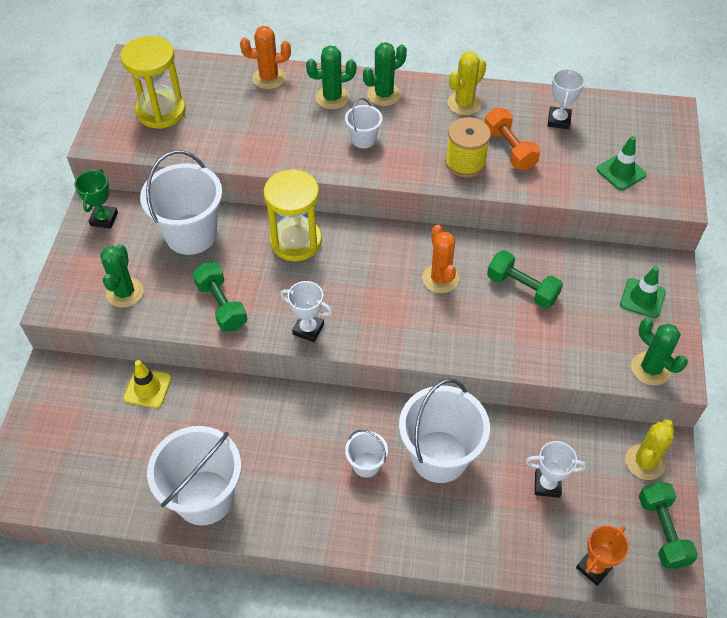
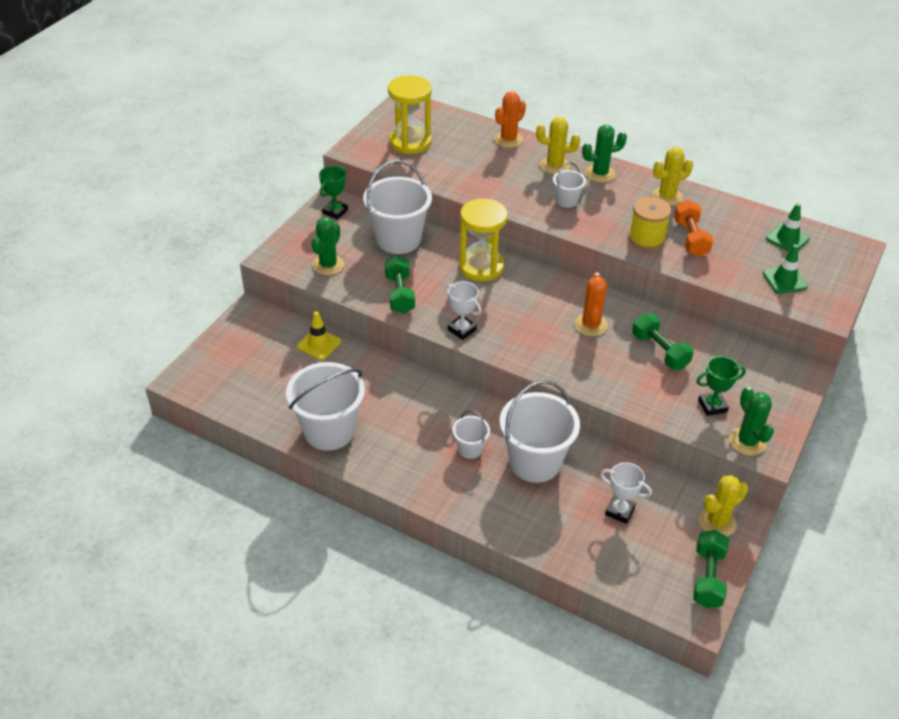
camera: 20 degrees right, 10 degrees down
orange cactus [240,26,291,89] -> orange cactus turned 60 degrees counterclockwise [494,91,526,148]
green cactus [306,45,356,109] -> yellow cactus [536,117,580,174]
white trophy [547,68,585,129] -> none
orange trophy [576,525,629,586] -> none
green traffic cone [620,266,666,318] -> green traffic cone moved to [766,203,810,252]
none -> green trophy [696,356,746,416]

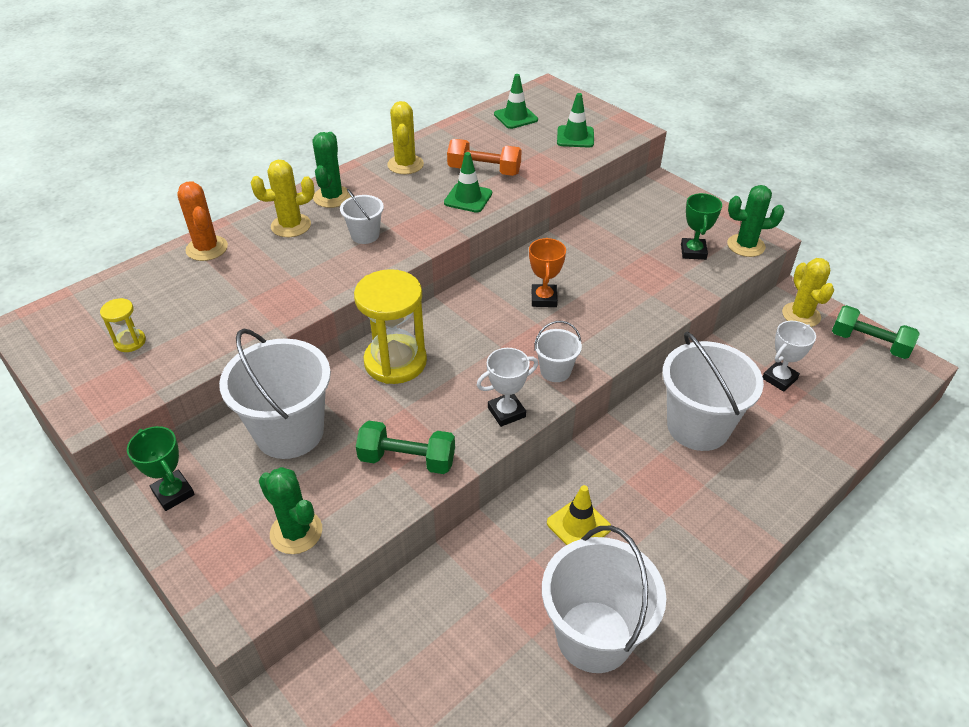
camera: 70 degrees left, 0 degrees up
yellow traffic cone [297,312,341,360] -> yellow traffic cone moved to [547,485,611,545]
yellow hourglass [388,75,432,154] -> yellow hourglass [100,298,146,352], size x0.45
white bucket [452,410,490,459] -> white bucket moved to [534,321,582,382]
yellow cactus [536,117,580,174] -> yellow cactus turned 45 degrees clockwise [251,160,315,237]
orange cactus [574,272,608,336] -> orange trophy [529,238,566,307]
yellow spool [628,197,671,250] -> green traffic cone [444,152,492,213]
green dumbbell [632,313,693,370] -> none

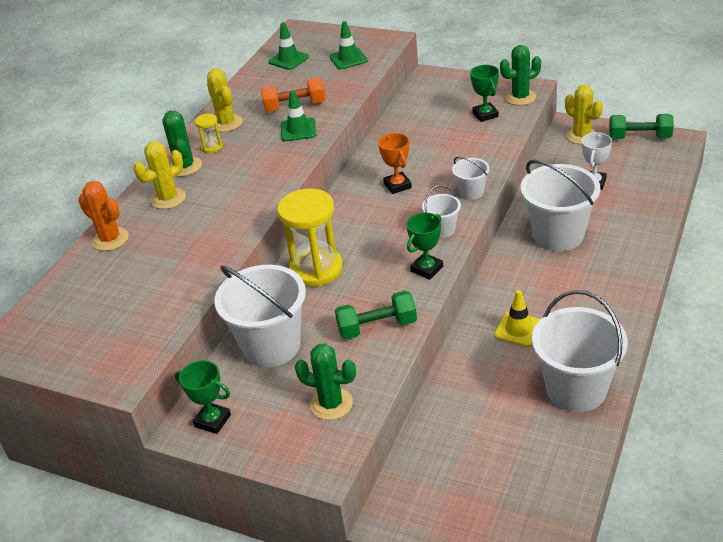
camera: 20 degrees left, 5 degrees down
yellow hourglass [100,298,146,352] -> yellow hourglass moved to [195,114,223,153]
white bucket [340,188,384,244] -> white bucket moved to [452,157,490,200]
white trophy [476,348,538,427] -> green trophy [406,212,443,280]

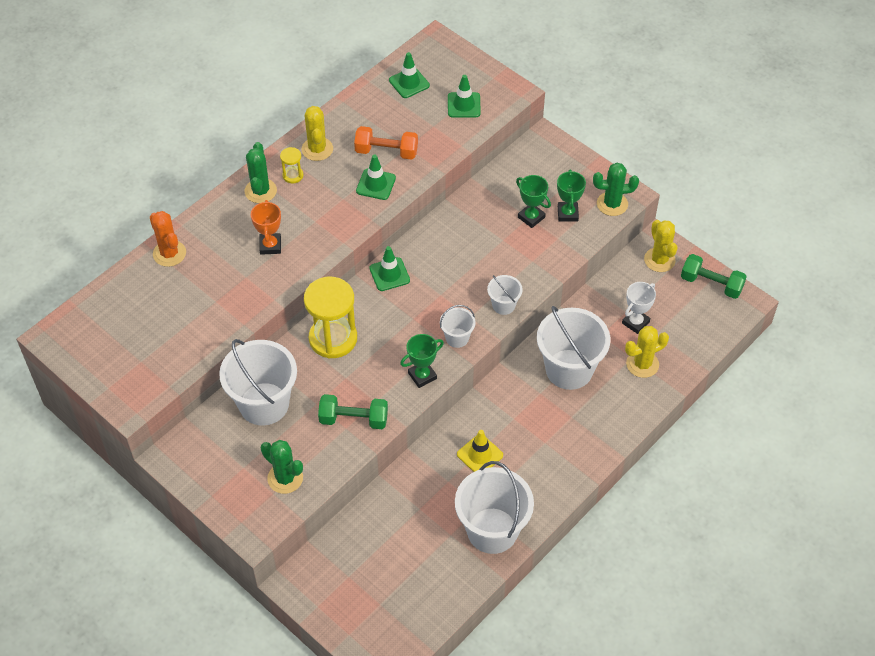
camera: 15 degrees right, 15 degrees up
yellow cactus [134,141,186,209] -> yellow cactus moved to [625,326,669,378]
green trophy [175,360,231,434] -> green trophy moved to [516,175,551,228]
orange trophy [378,133,412,194] -> orange trophy moved to [251,200,281,255]
none -> green traffic cone [369,246,410,291]

